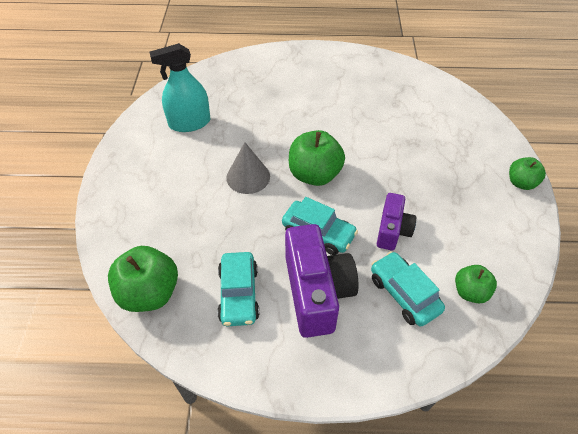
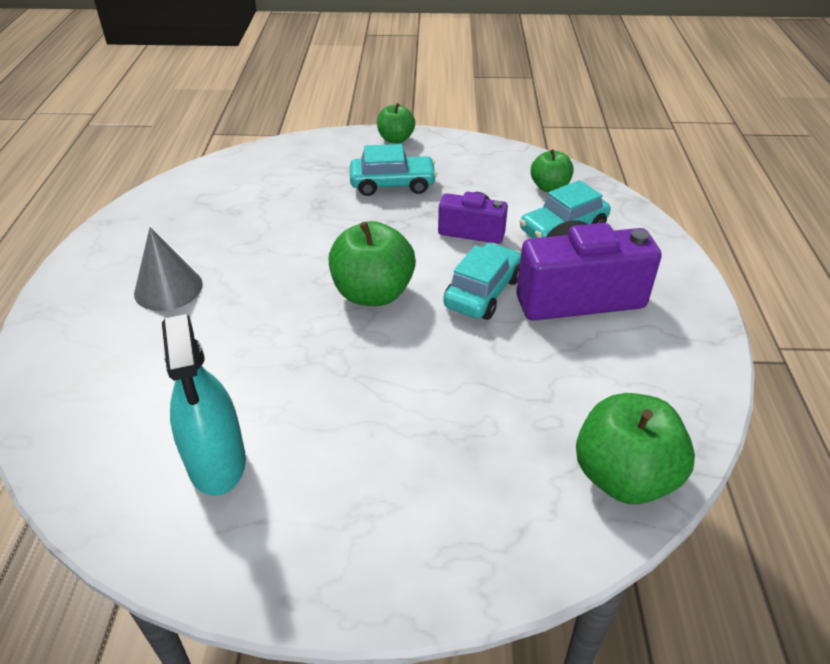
camera: 90 degrees left, 10 degrees down
turquoise car [218,252,259,326] -> turquoise car moved to [350,144,437,196]
grey cone [226,142,270,194] -> grey cone moved to [134,227,203,311]

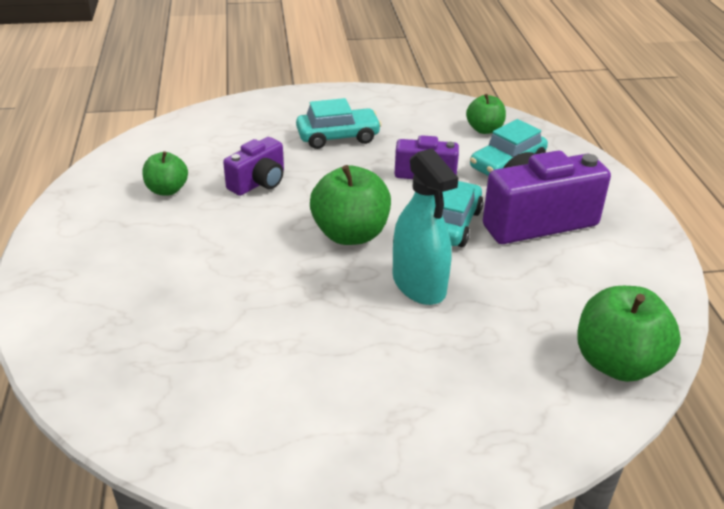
camera: 10 degrees left, 5 degrees down
grey cone [134,227,203,311] -> none
turquoise spray bottle [162,314,246,496] -> turquoise spray bottle moved to [393,148,458,305]
green apple [377,103,415,143] -> green apple moved to [142,151,188,196]
none -> purple camera [223,137,284,196]

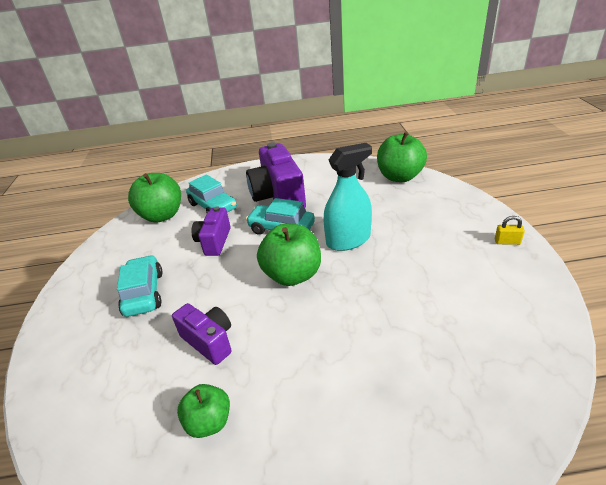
camera: 85 degrees left, 0 degrees up
green apple [466,94,506,134] -> green apple [128,173,181,223], size x1.68
none -> yellow padlock [495,216,525,245]

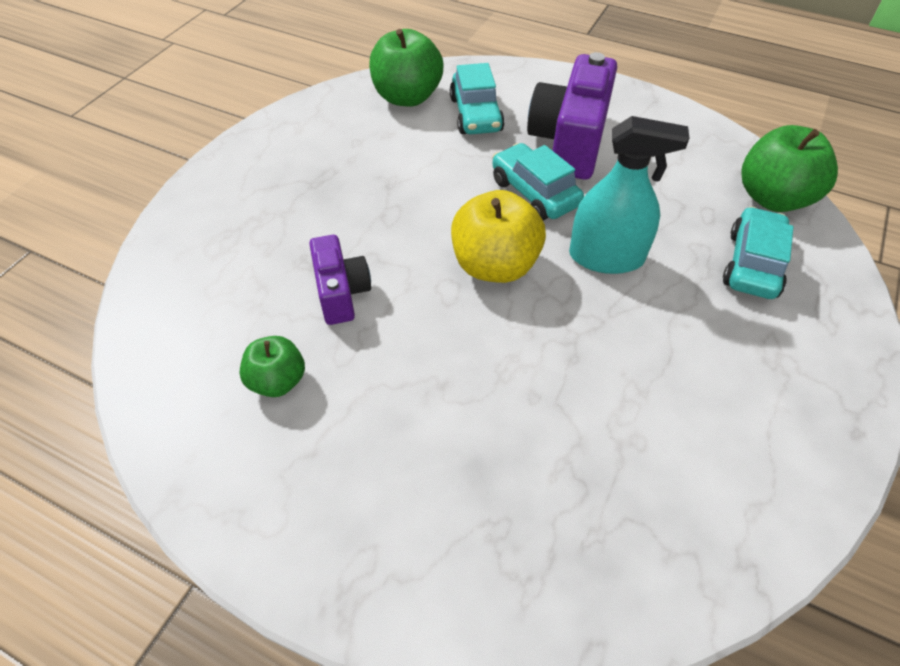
camera: 30 degrees right, 15 degrees up
turquoise car [117,255,163,317] -> turquoise car moved to [723,206,794,299]
purple camera [191,206,230,256] -> none
green apple [257,224,321,286] -> yellow apple [451,190,546,283]
yellow padlock [495,216,525,245] -> none

